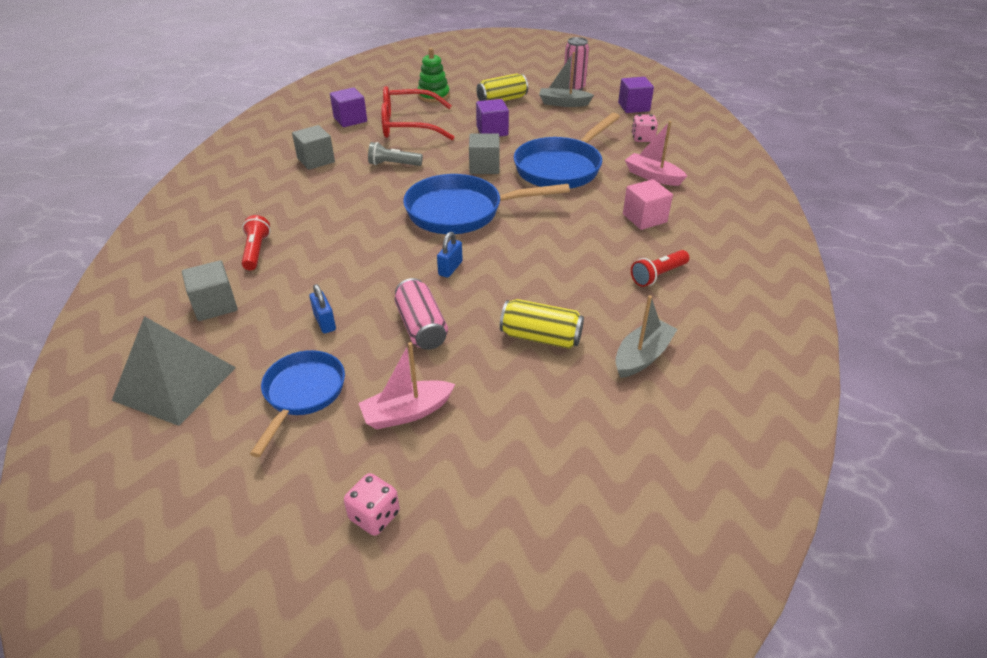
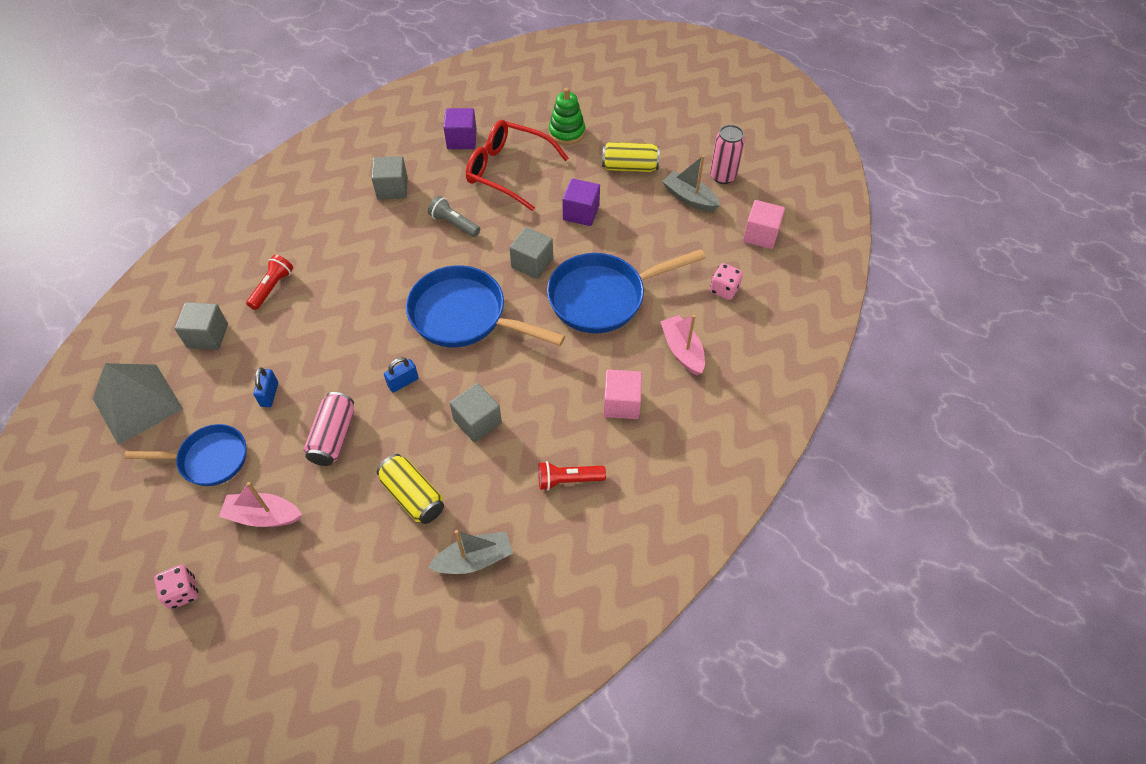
camera: 30 degrees right, 15 degrees up
blue pan [250,350,345,457] -> blue pan turned 45 degrees clockwise [124,424,246,486]
purple cube [618,77,654,113] -> pink cube [743,200,785,249]
none -> grey cube [450,383,502,443]

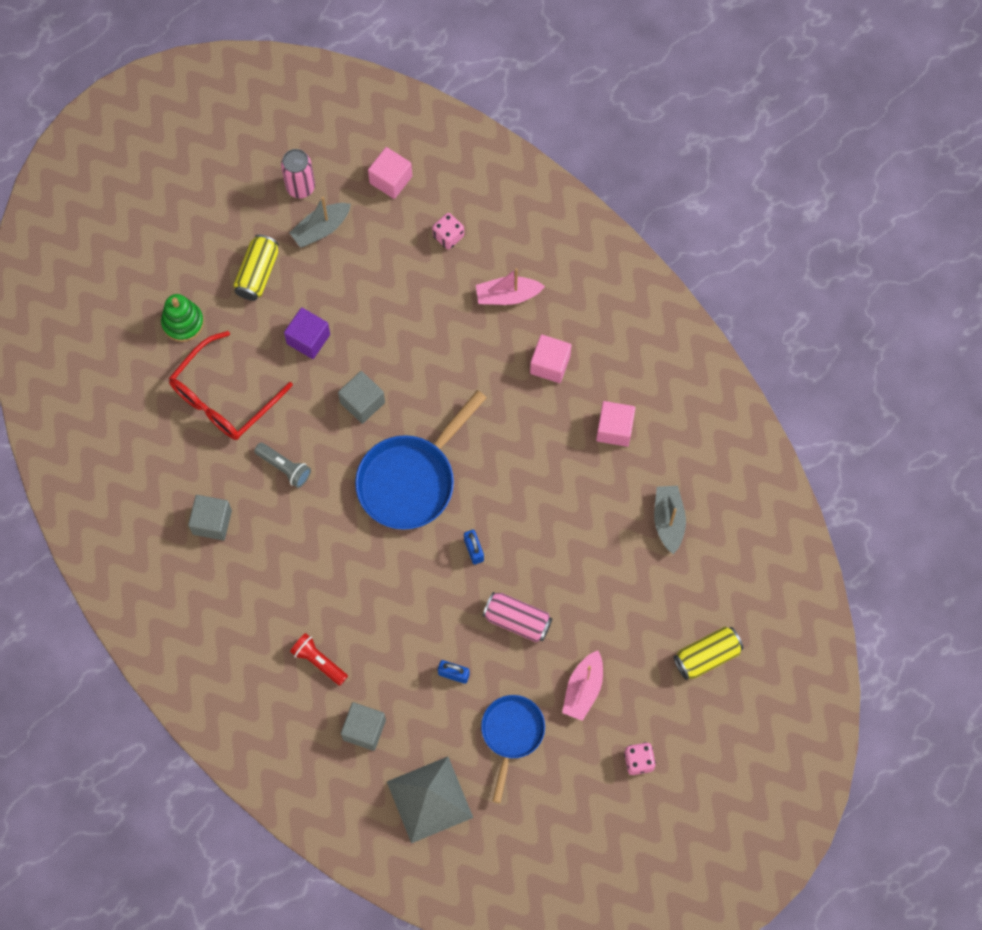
camera: 75 degrees left, 15 degrees up
yellow can [377,454,444,524] -> yellow can moved to [674,627,744,680]
grey flashlight [428,196,480,237] -> grey flashlight turned 105 degrees counterclockwise [254,443,311,488]
purple cube [444,108,477,149] -> none
grey cube [450,383,502,443] -> none
red flashlight [538,461,606,490] -> pink cube [596,401,635,447]
blue pan [547,249,706,333] -> none

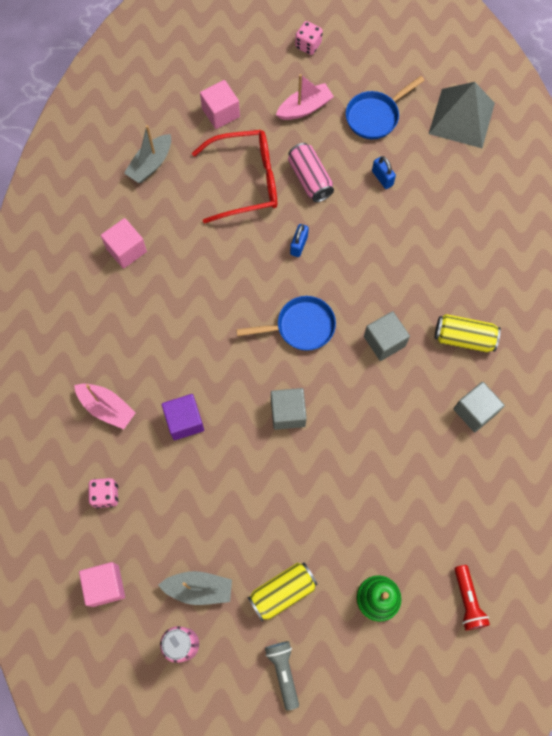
camera: 140 degrees left, 0 degrees up
red glasses [168,331,293,440] -> red glasses moved to [192,130,277,224]
grey flashlight [254,443,311,488] -> grey flashlight moved to [265,641,299,711]
purple cube [284,307,330,359] -> purple cube moved to [162,394,204,440]
red flashlight [290,633,348,686] -> red flashlight moved to [454,565,490,630]
grey cube [341,702,386,751] -> grey cube moved to [364,311,410,361]
blue pan [355,390,487,530] -> blue pan [236,296,336,351], size x0.63
pink cube [530,334,571,383] -> pink cube moved to [200,80,240,129]
yellow can [674,627,744,680] -> yellow can moved to [435,314,501,352]

